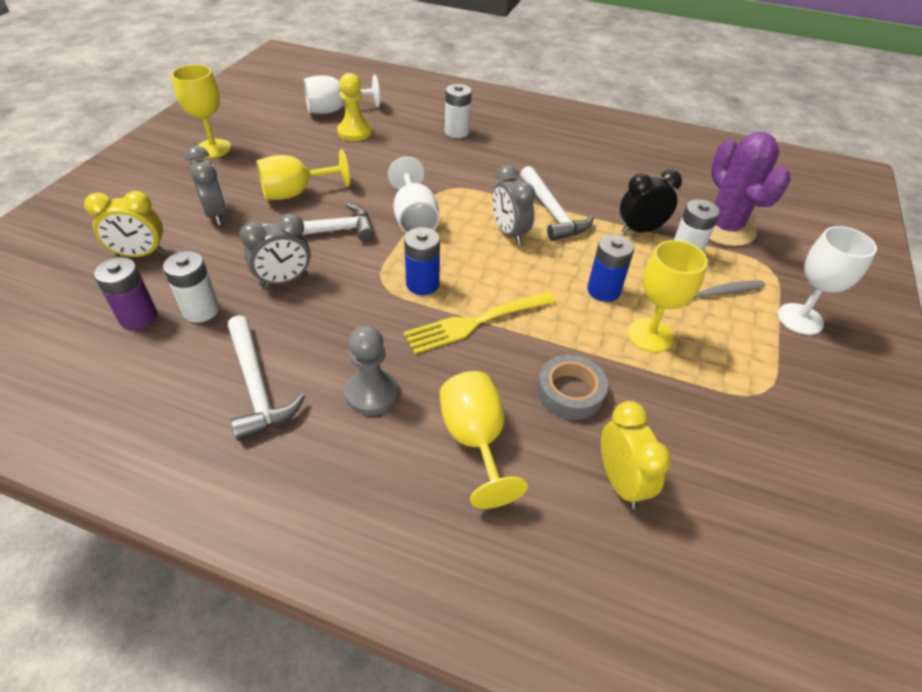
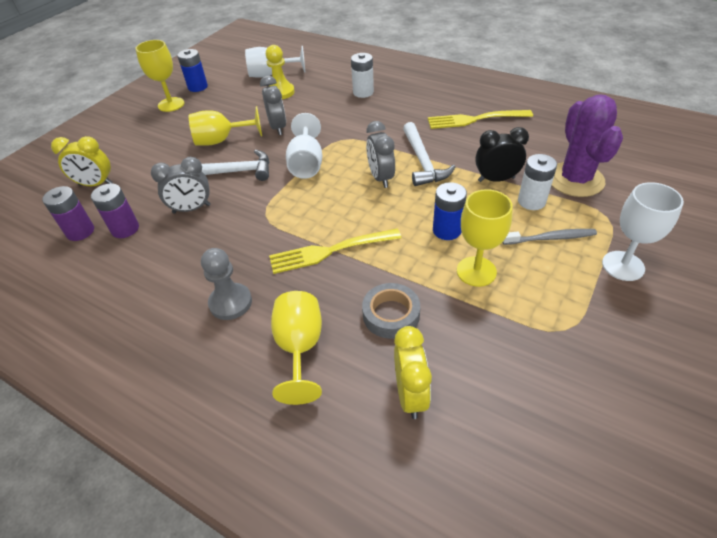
camera: 15 degrees right, 0 degrees up
white battery [163,251,220,323] -> purple battery [91,183,139,238]
grey clock [185,146,227,225] -> grey clock moved to [260,76,286,135]
white hammer [228,315,305,441] -> none
blue battery [404,227,440,295] -> blue battery moved to [177,49,208,92]
none -> yellow fork [428,110,533,129]

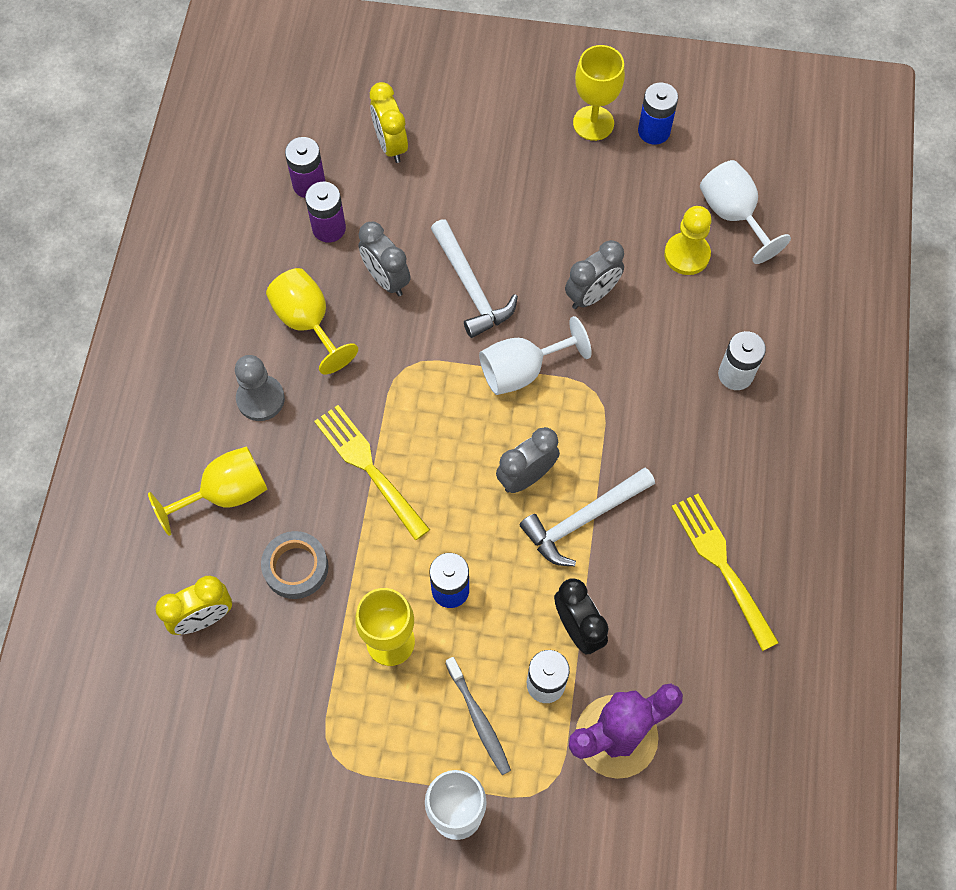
camera: 65 degrees right, 20 degrees up
yellow goblet [189,106,262,146] -> yellow goblet moved to [266,268,358,374]

